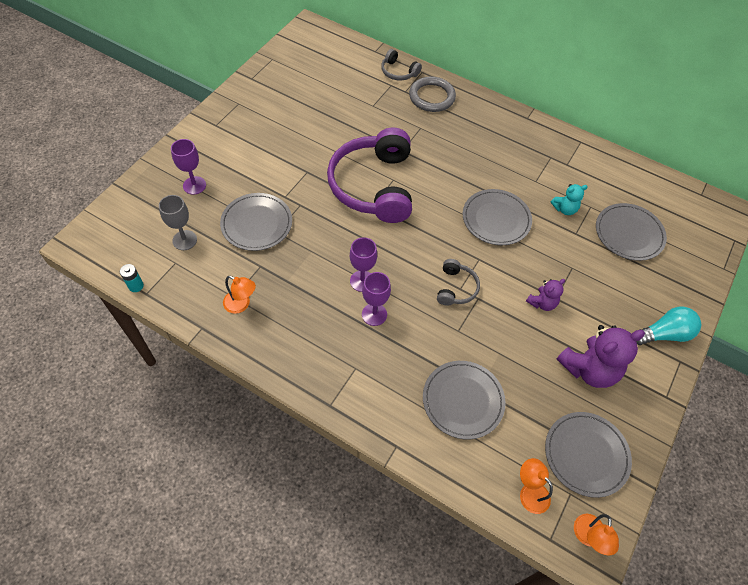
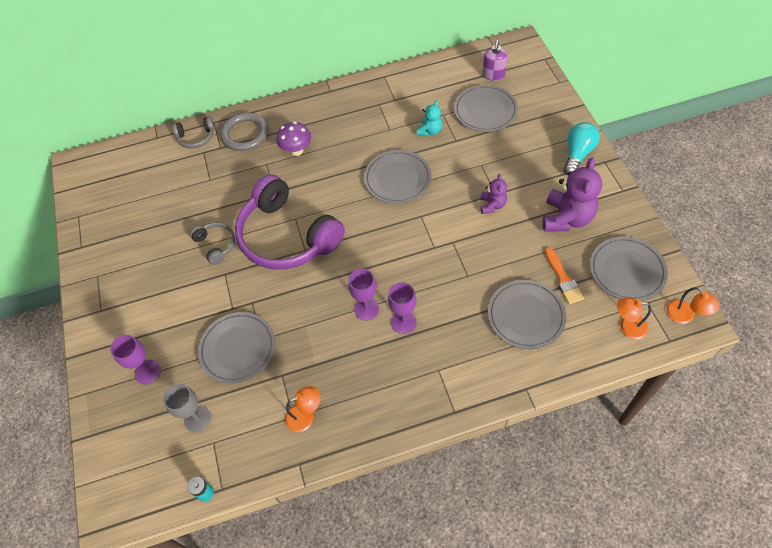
camera: 40 degrees left, 0 degrees up
grey headphones [437,259,480,306] -> grey headphones moved to [190,222,235,265]
none -> purple mushroom [276,122,311,156]
none -> purple soap dispenser [483,40,508,81]
none -> orange brush [545,247,584,304]

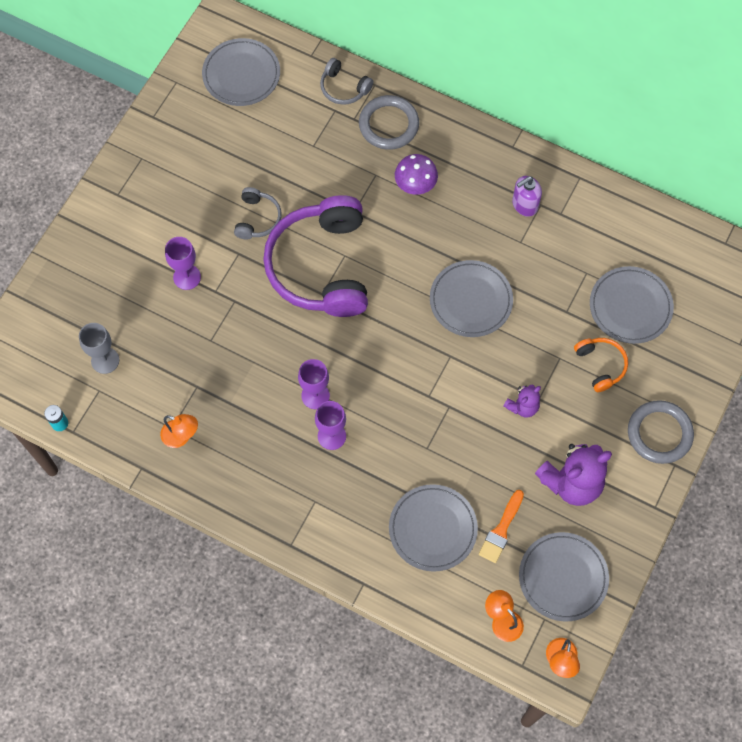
camera: 40 degrees right, 10 degrees up
purple goblet [110,335,161,384] -> purple goblet moved to [165,237,201,290]
grey plate [198,312,275,384] -> grey plate moved to [202,38,280,106]
turquoise teddy bear [417,100,442,136] -> none
purple soap dispenser [483,40,508,81] -> purple soap dispenser moved to [512,176,542,217]
turquoise light bulb [564,122,600,176] -> grey ring [628,400,694,464]
none -> orange headphones [574,338,628,392]

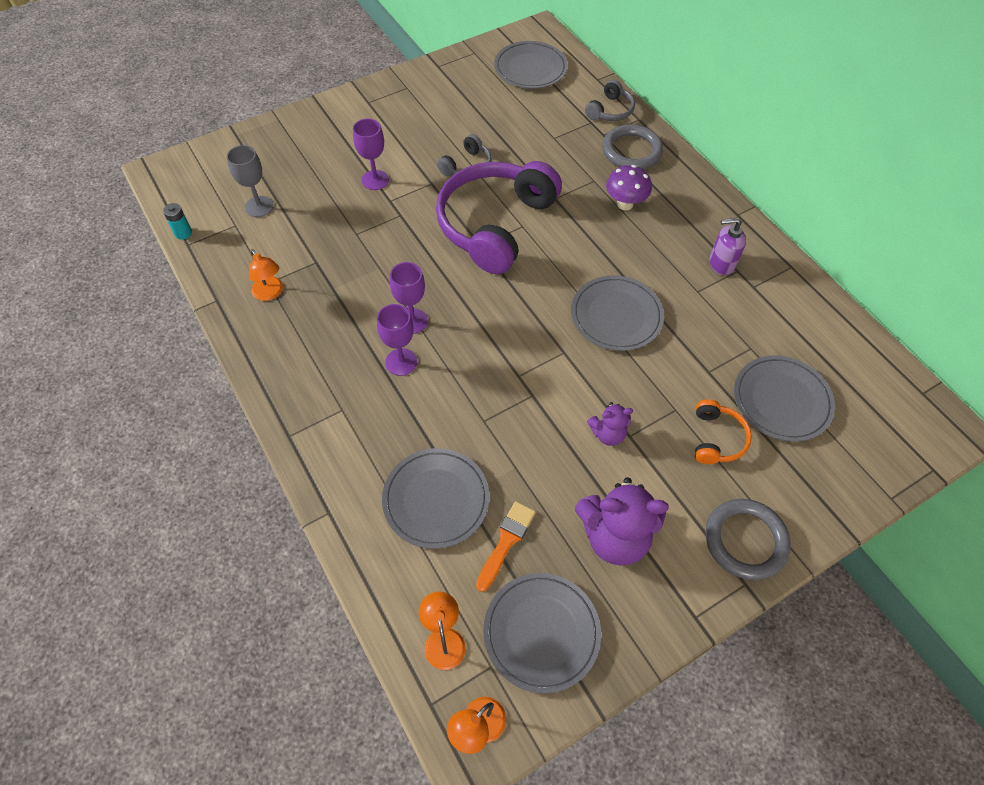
camera: 30 degrees right, 10 degrees down
grey headphones [320,58,373,105] -> grey headphones turned 120 degrees counterclockwise [585,80,635,121]
orange brush [479,490,524,563] -> orange brush turned 150 degrees clockwise [476,501,536,592]

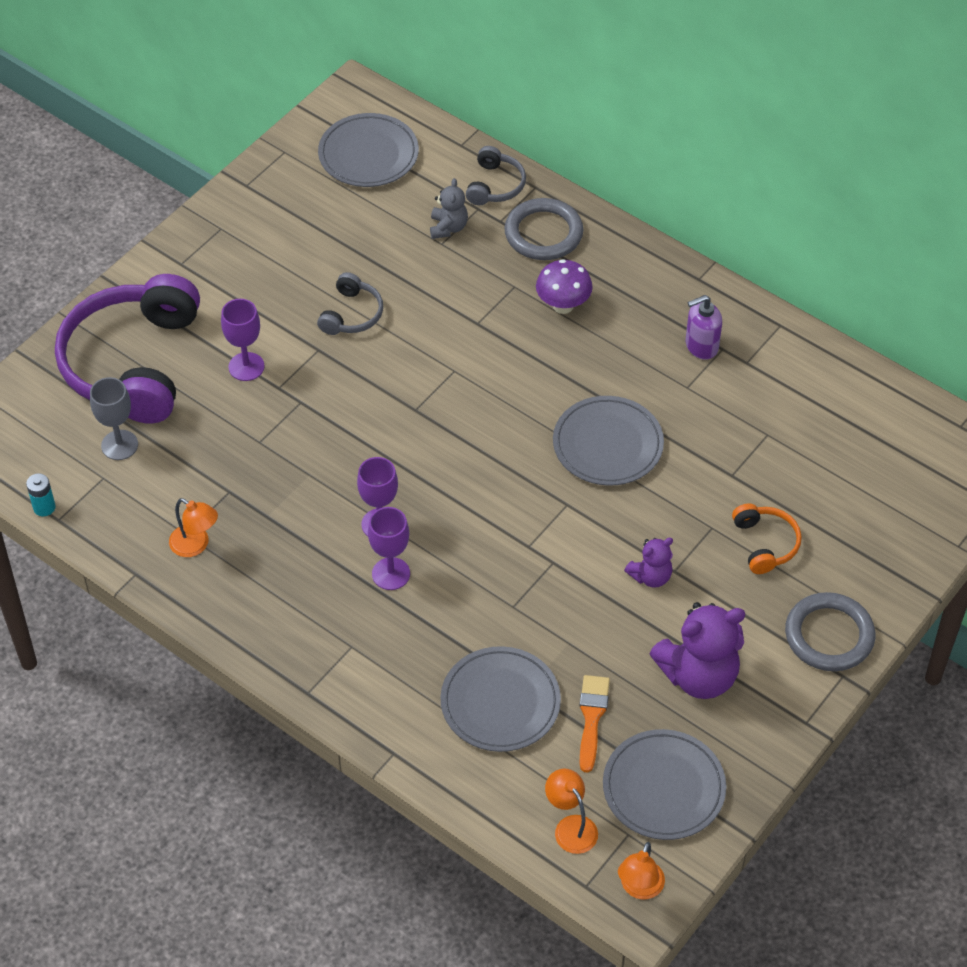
camera: 20 degrees left, 5 degrees down
purple headphones [436,161,562,274] -> purple headphones moved to [55,274,200,423]
grey plate [734,355,835,442] -> none
none -> grey teddy bear [430,178,468,239]

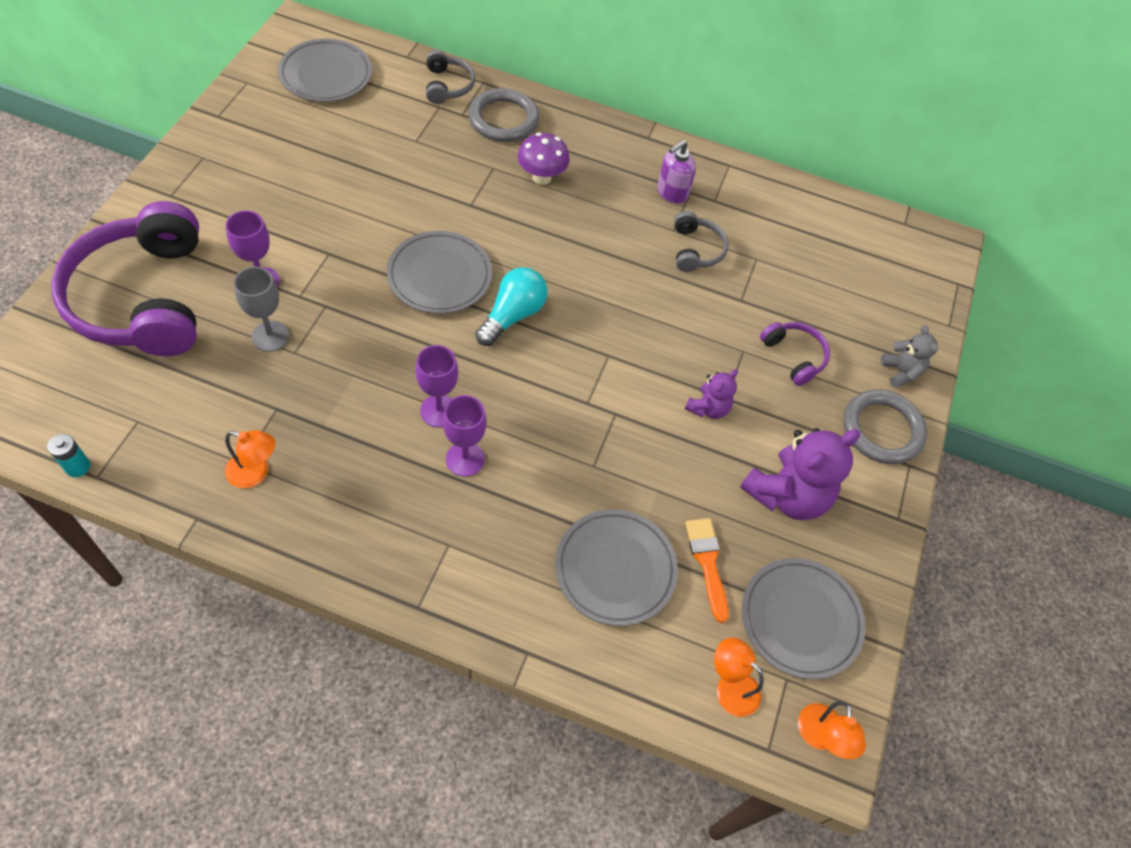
camera: 25 degrees left, 5 degrees up
grey goblet [90,377,138,460] -> grey goblet moved to [234,267,289,352]
grey headphones [317,272,383,335] -> grey headphones moved to [674,211,729,272]
grey teddy bear [430,178,468,239] -> grey teddy bear moved to [881,325,938,388]
grey plate [553,396,664,486] -> grey plate moved to [386,231,492,314]
orange headphones [732,503,802,574] -> purple headphones [760,322,830,386]
none -> turquoise light bulb [476,267,547,346]

